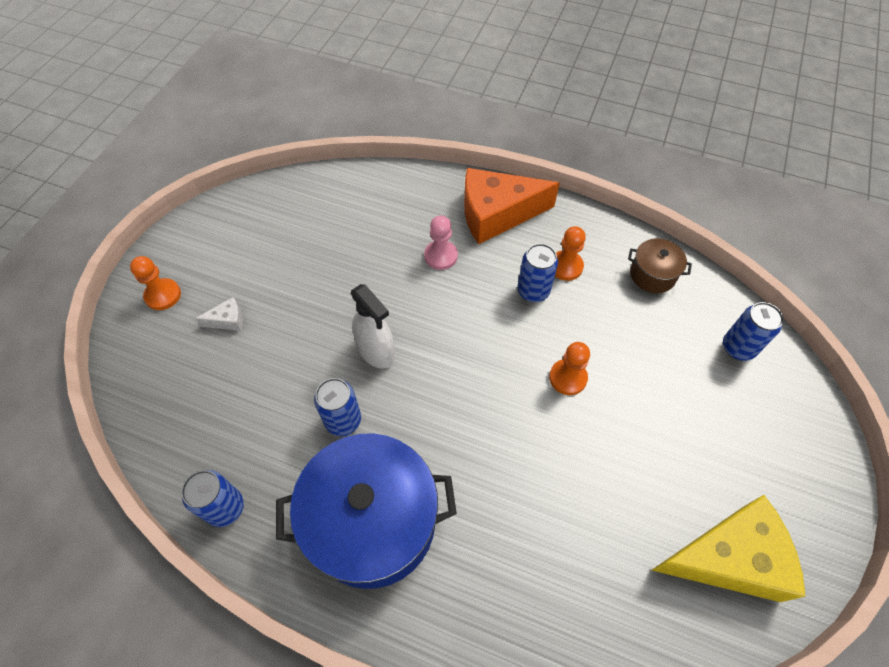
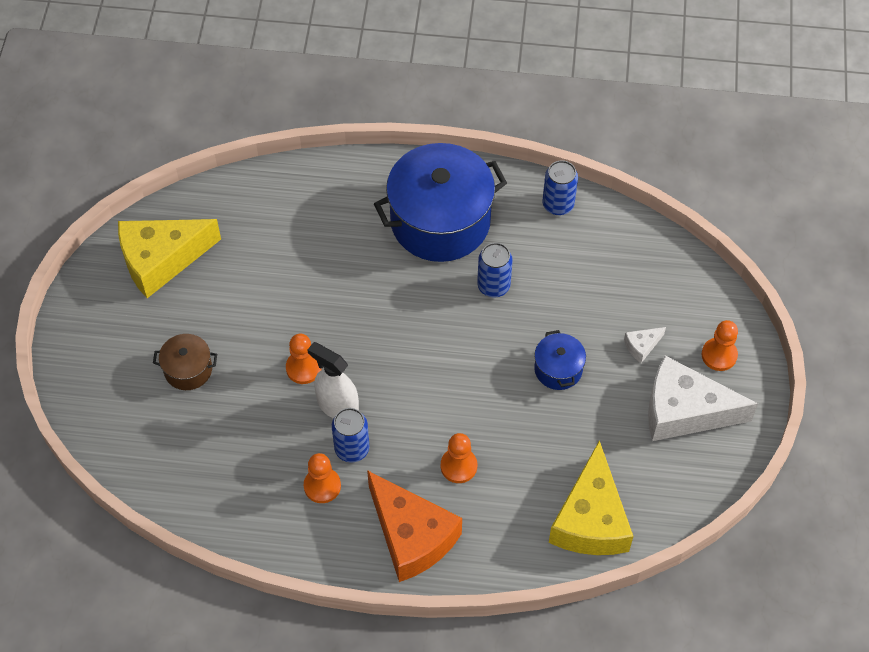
camera: 165 degrees right, 0 degrees up
white spray bottle [351,284,395,369] -> white spray bottle moved to [307,342,359,419]
pink pawn [424,215,458,270] -> orange pawn [441,433,477,483]
orange cheese [464,168,560,244] -> orange cheese turned 75 degrees clockwise [367,470,462,582]
brown pot [628,238,692,293] -> brown pot moved to [153,334,217,390]
blue can [723,302,784,361] -> none
none -> blue pot [534,330,586,390]
none -> yellow cheese [549,440,633,555]
none -> white cheese [648,356,758,441]

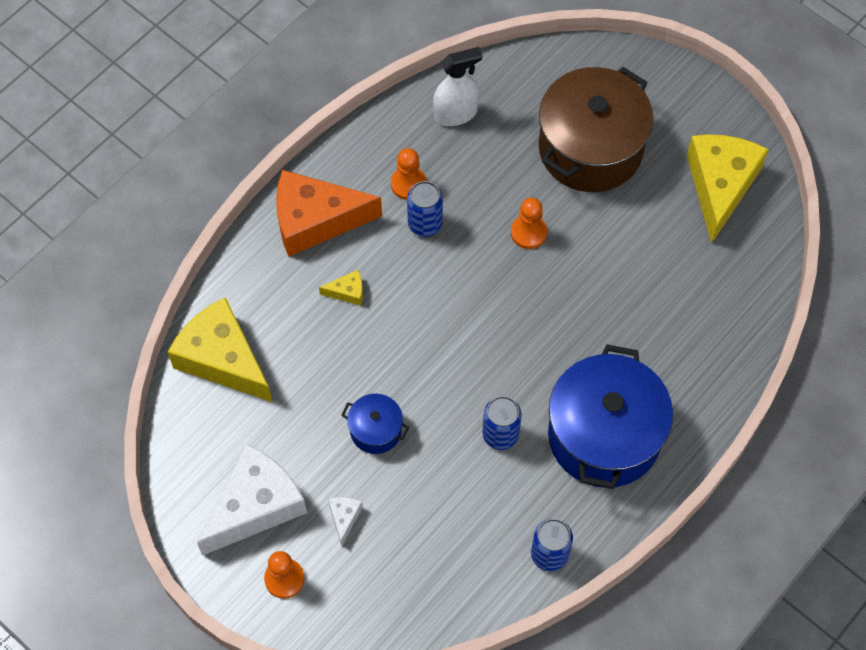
camera: 125 degrees right, 5 degrees up
brown pot [153,334,217,390] -> brown pot [539,67,653,192], size x2.19
white spray bottle [307,342,359,419] -> white spray bottle moved to [433,47,482,126]
orange pawn [441,433,477,483] -> yellow cheese [319,270,363,306]

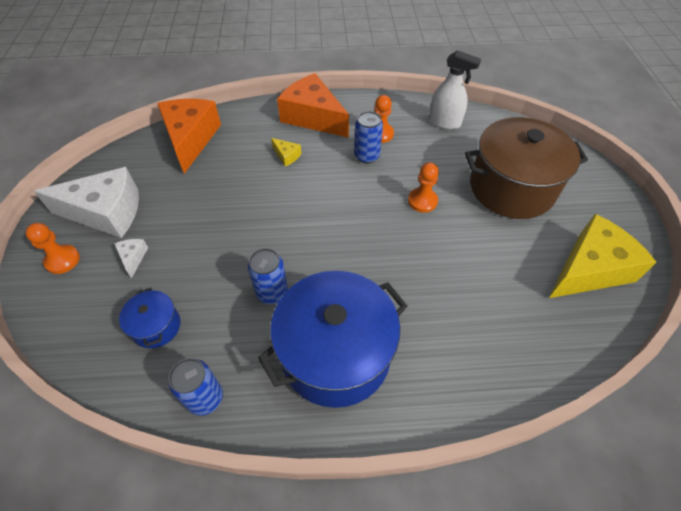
camera: 45 degrees right, 10 degrees down
yellow cheese [168,297,272,402] -> orange cheese [157,99,221,174]
white cheese [328,497,363,546] -> white cheese turned 60 degrees counterclockwise [114,239,148,278]
blue pot [341,394,409,454] -> blue pot moved to [119,288,181,348]

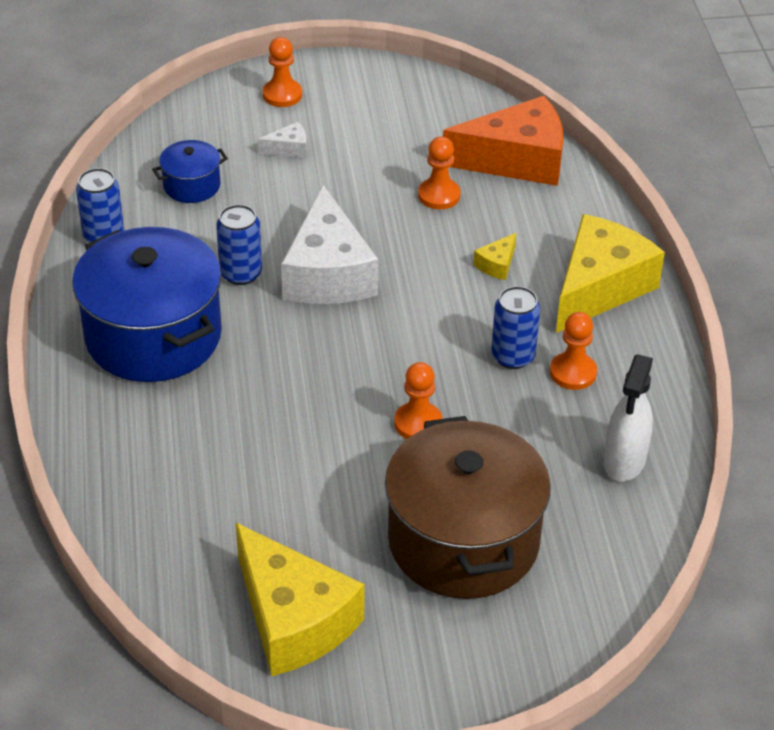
camera: 85 degrees right, 10 degrees down
white cheese [34,167,139,238] -> white cheese moved to [281,185,378,304]
orange cheese [277,73,349,138] -> yellow cheese [556,214,665,333]
none -> orange pawn [418,137,461,209]

